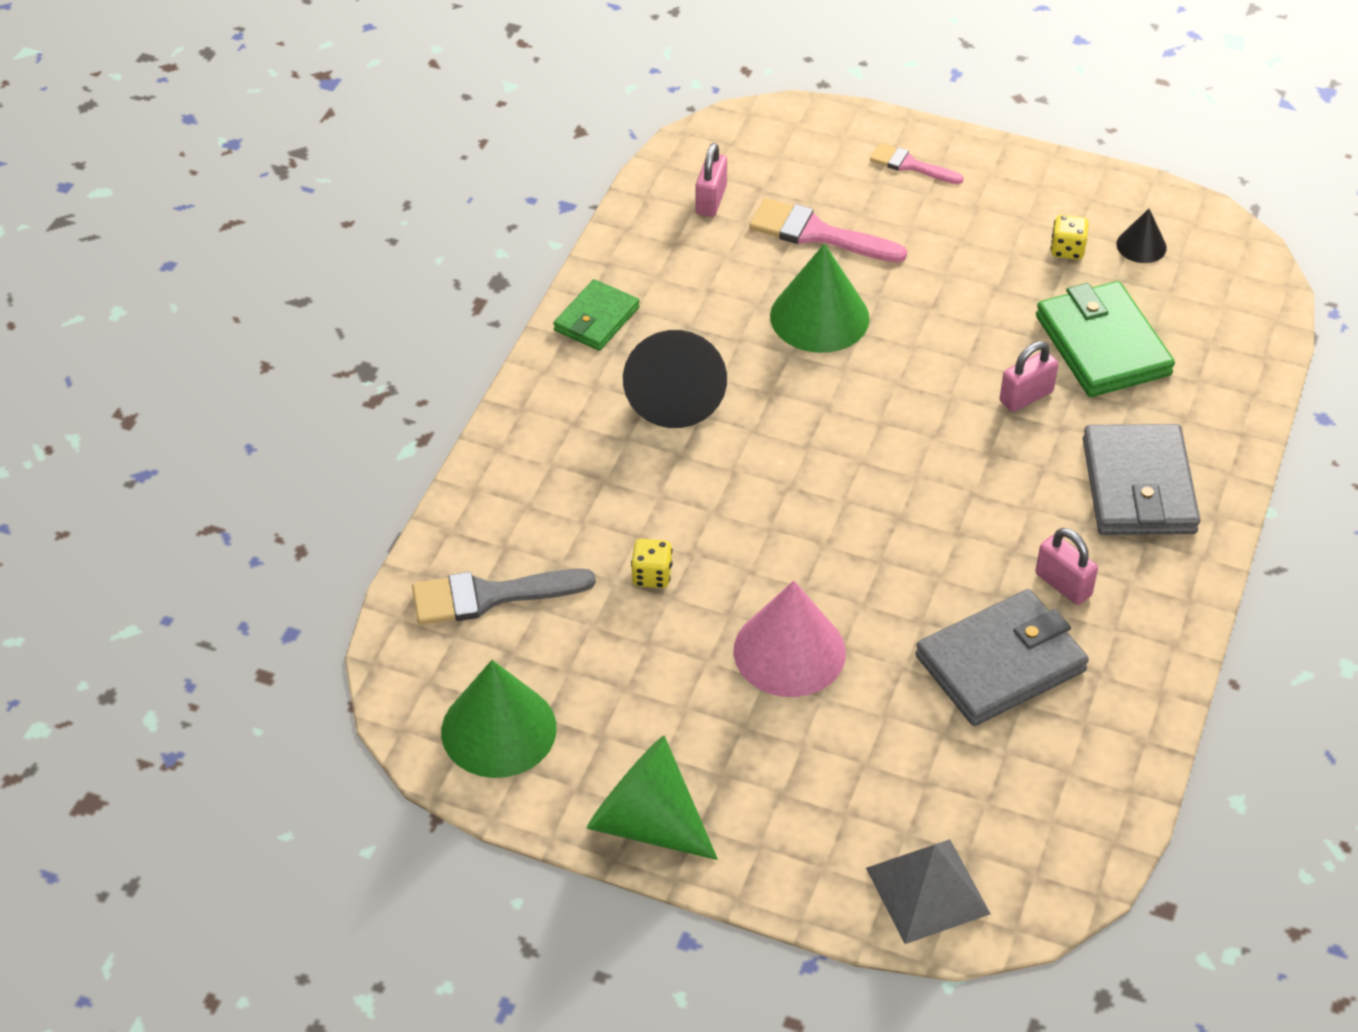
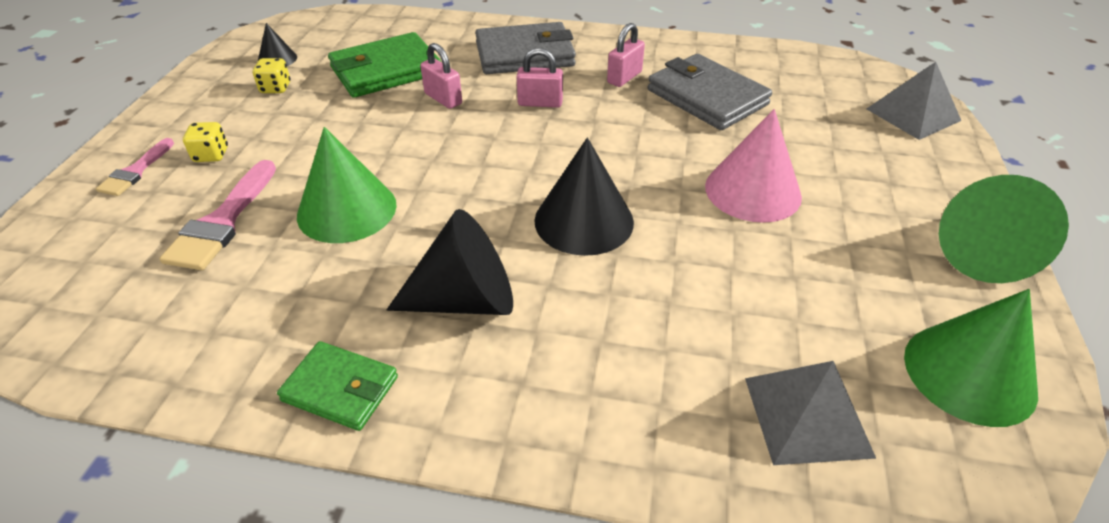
camera: 100 degrees left, 5 degrees down
grey brush [412,569,596,625] -> grey pyramid [745,361,876,465]
yellow dice [631,539,673,588] -> yellow dice moved to [183,122,228,162]
pink padlock [695,143,727,217] -> pink padlock moved to [517,48,563,108]
none -> black cone [534,137,634,256]

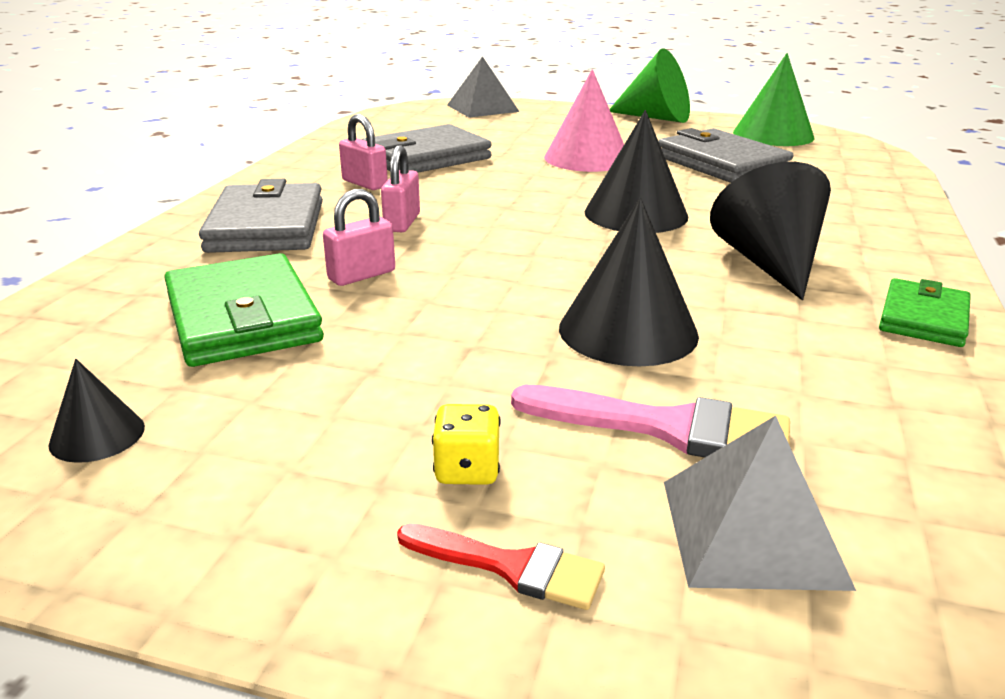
camera: 85 degrees left, 15 degrees down
pink brush [96,138,174,196] -> red brush [397,523,605,610]
yellow dice [253,58,290,93] -> none
green cone [297,127,397,243] -> black cone [559,198,699,366]
grey pyramid [745,361,876,465] -> grey pyramid moved to [664,416,856,591]
none -> grey wallet [658,128,793,183]

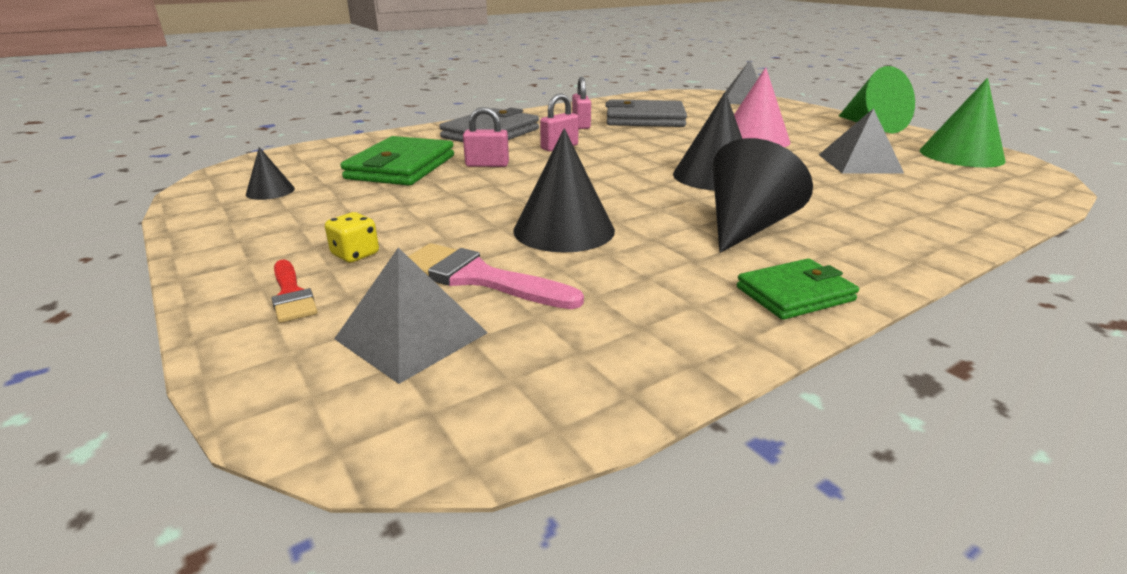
camera: 40 degrees right, 0 degrees up
pink brush [511,385,790,458] -> pink brush turned 150 degrees clockwise [408,243,584,309]
grey wallet [658,128,793,183] -> grey pyramid [819,108,904,174]

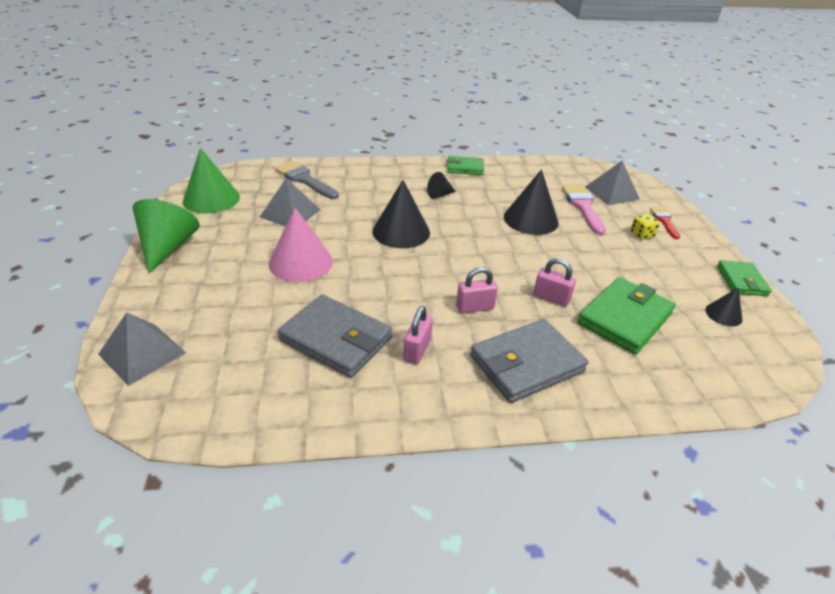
camera: 155 degrees left, 10 degrees up
pink brush [408,243,584,309] -> pink brush turned 150 degrees counterclockwise [562,186,606,235]
black cone [712,138,813,253] -> black cone [427,172,456,199], size x0.52
none -> grey brush [275,161,339,199]
none -> green wallet [717,260,772,296]

